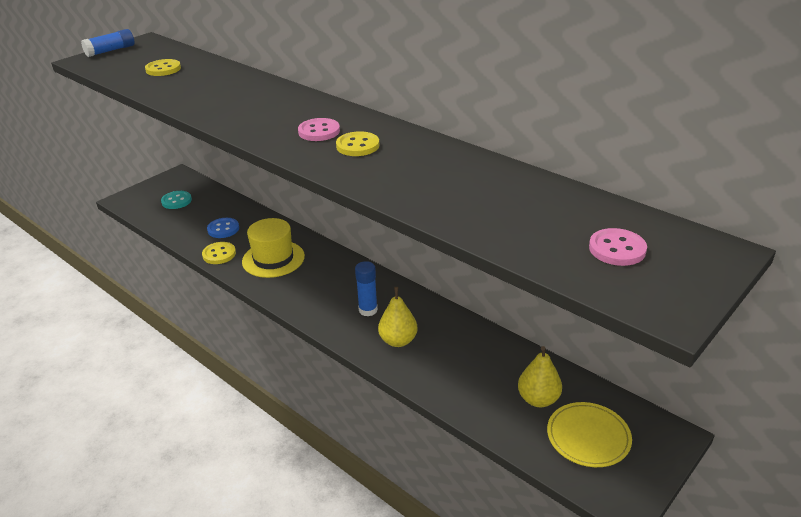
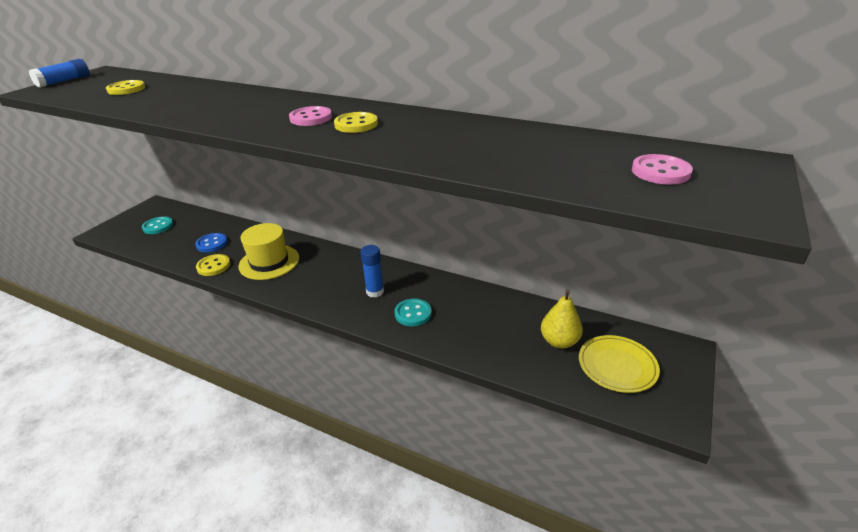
camera: 15 degrees left, 0 degrees up
yellow pear [378,287,417,347] -> turquoise button [395,298,432,326]

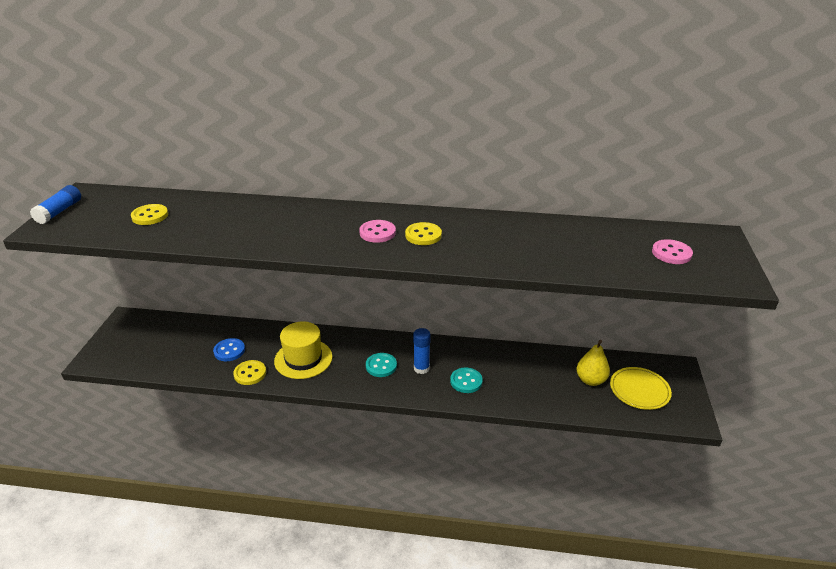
camera: 20 degrees left, 0 degrees up
turquoise button [142,216,173,234] -> turquoise button moved to [366,353,397,377]

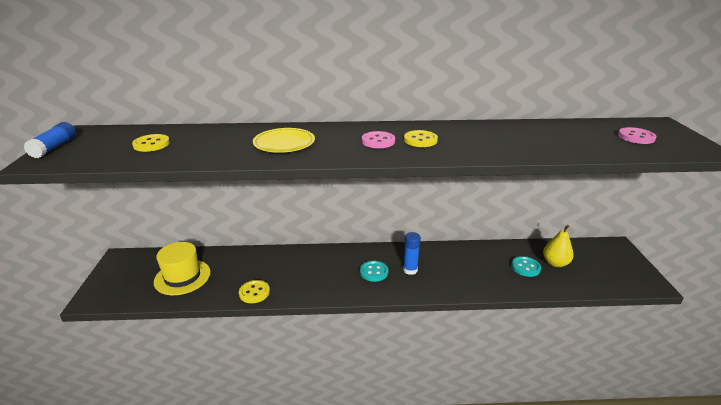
camera: 10 degrees left, 5 degrees down
blue button [213,338,245,361] -> none
yellow hat [274,322,333,379] -> yellow hat moved to [154,242,211,295]
turquoise button [450,368,483,393] -> turquoise button moved to [511,256,541,277]
yellow plate [610,367,672,410] -> yellow plate moved to [253,128,315,153]

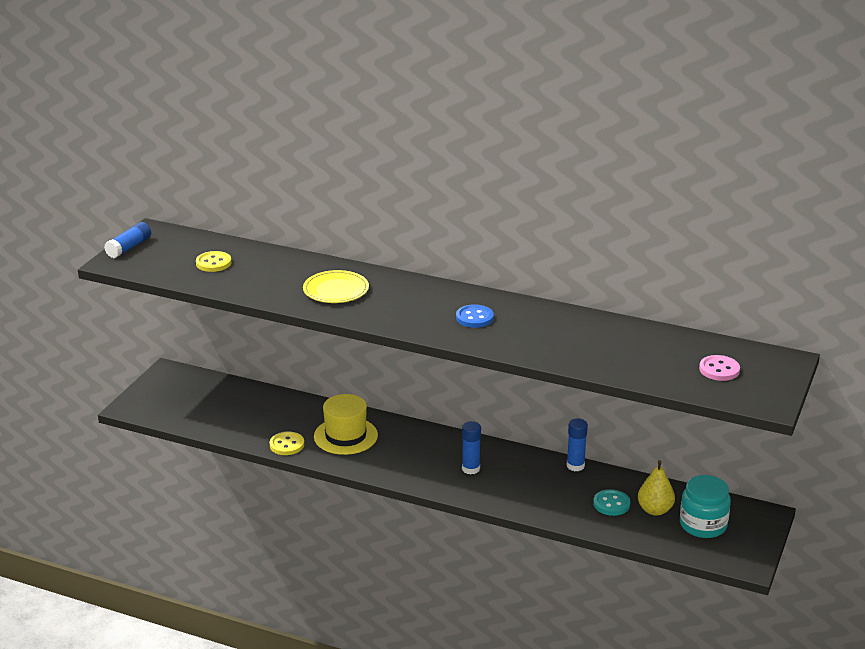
camera: 25 degrees right, 0 degrees up
yellow hat [154,242,211,295] -> yellow hat moved to [314,394,378,455]
turquoise button [360,261,388,282] -> none
pink button [362,131,395,148] -> none
yellow button [404,130,438,147] -> blue button [456,304,494,328]
none -> blue glue stick [567,418,588,471]
none -> turquoise jar [680,475,731,538]

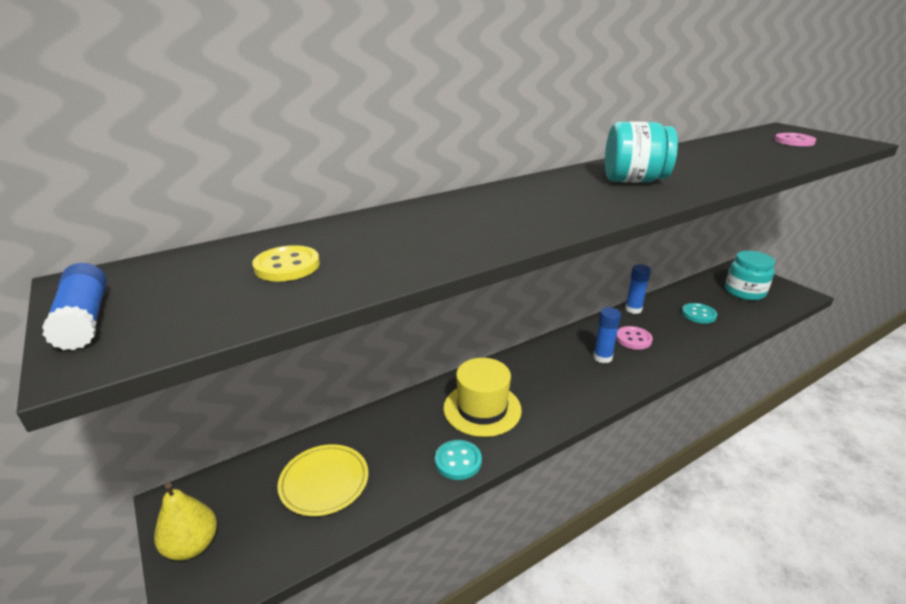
camera: 55 degrees left, 0 degrees up
yellow button [270,432,304,455] -> turquoise button [435,440,482,480]
yellow plate [303,270,369,303] -> yellow plate moved to [277,444,368,516]
blue button [456,304,494,328] -> turquoise jar [605,122,678,183]
yellow pear [638,460,675,515] -> yellow pear moved to [154,483,217,560]
none -> pink button [616,326,653,350]

